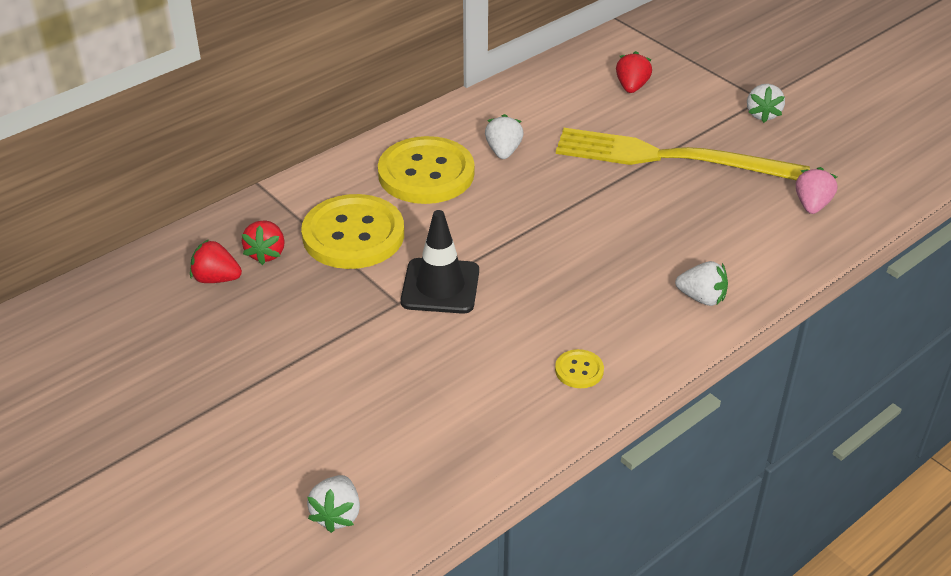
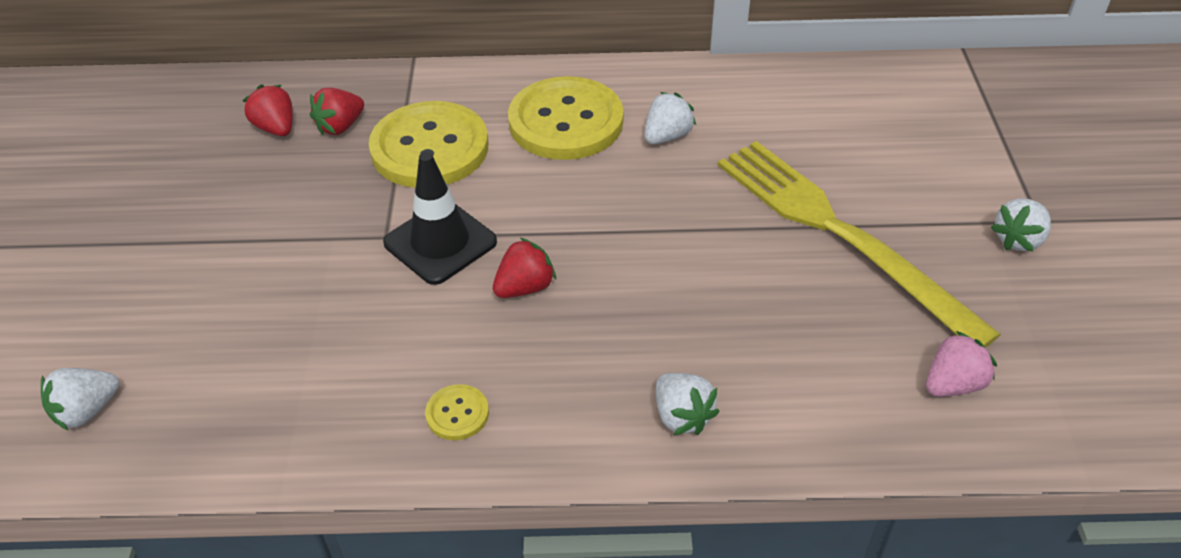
camera: 40 degrees right, 5 degrees up
red strawberry [616,51,652,93] -> red strawberry moved to [493,238,556,298]

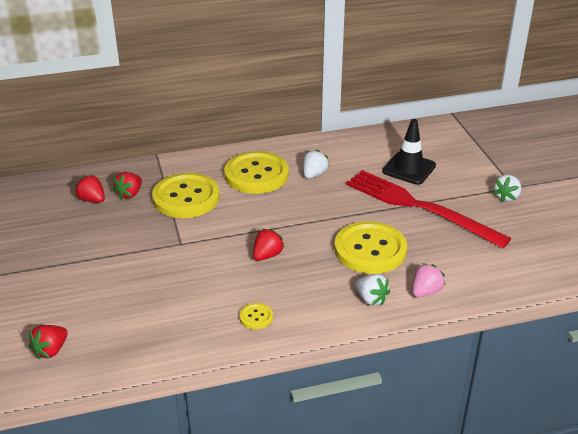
camera: 15 degrees left, 10 degrees down
white strawberry [41,368,119,430] -> red strawberry [29,325,68,359]
black traffic cone [383,152,497,285] -> black traffic cone moved to [382,119,436,185]
yellow fork [718,141,1001,348] -> red fork [346,170,512,248]
pink strawberry [926,331,997,397] -> pink strawberry moved to [412,263,445,297]
none -> yellow button [334,221,407,274]

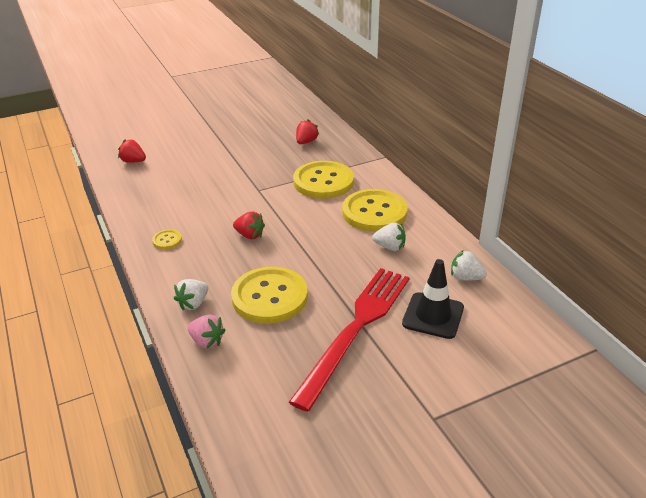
camera: 80 degrees right, 0 degrees up
red strawberry [113,172,142,199] -> none
white strawberry [493,175,521,202] -> white strawberry moved to [451,250,487,281]

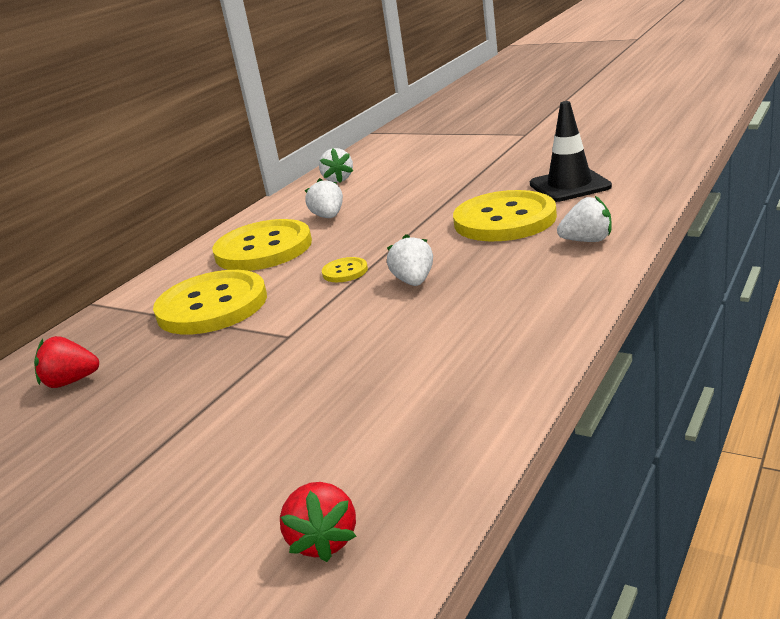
camera: 120 degrees left, 10 degrees down
yellow button [152,230,182,249] -> yellow button moved to [322,257,368,282]
pink strawberry [187,315,226,348] -> none
red strawberry [233,212,265,239] -> white strawberry [387,234,433,286]
red fork [289,268,410,412] -> none
black traffic cone [402,259,464,339] -> black traffic cone moved to [530,101,612,202]

